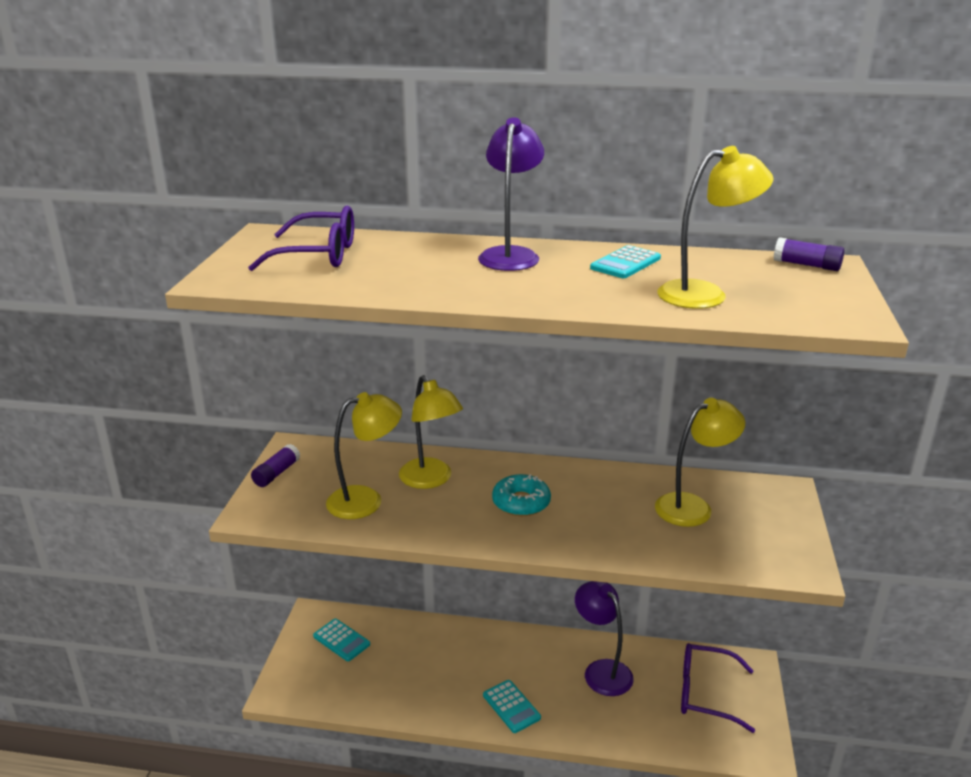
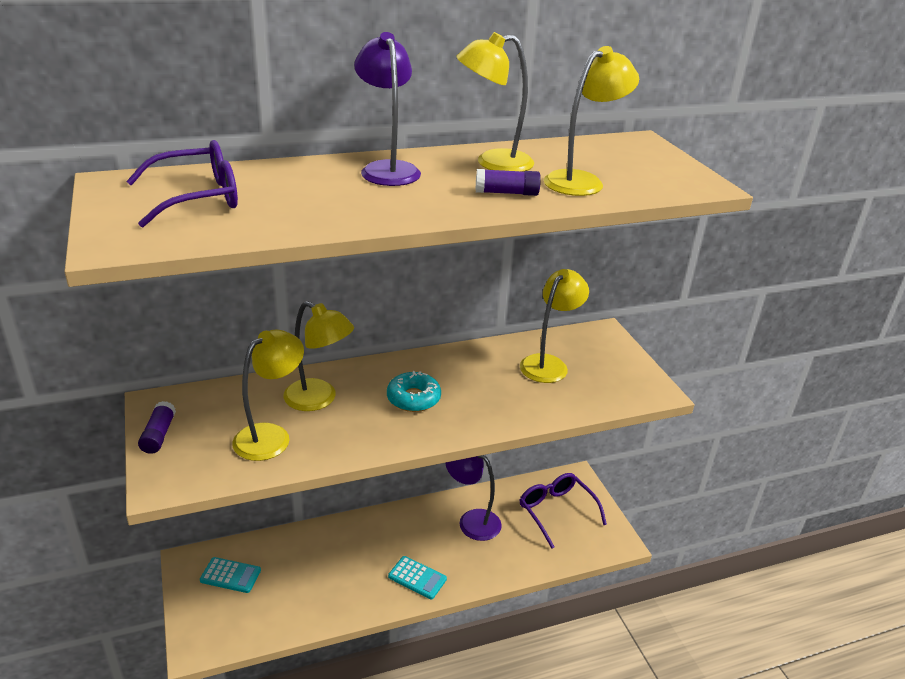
camera: 30 degrees left, 5 degrees up
turquoise calculator [590,245,661,278] -> yellow lamp [456,32,534,172]
purple glasses [681,643,755,733] -> purple glasses turned 75 degrees clockwise [520,473,607,549]
purple glue stick [773,237,845,271] -> purple glue stick moved to [476,169,541,196]

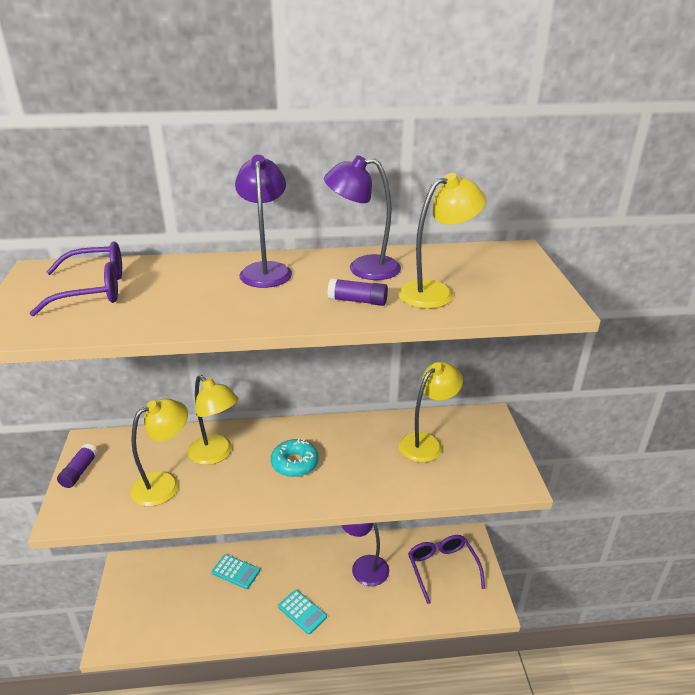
camera: 15 degrees right, 0 degrees up
turquoise calculator [200,557,261,593] -> turquoise calculator moved to [212,554,260,589]
yellow lamp [456,32,534,172] -> purple lamp [324,155,401,280]

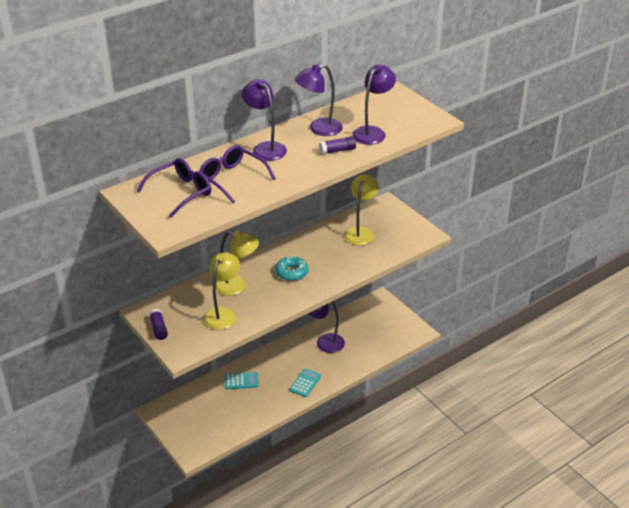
camera: 30 degrees left, 5 degrees up
turquoise calculator [278,590,327,634] -> turquoise calculator turned 75 degrees counterclockwise [290,369,321,397]
yellow lamp [398,173,487,309] -> purple lamp [352,65,396,145]
purple glasses [408,535,485,604] -> purple glasses moved to [199,145,276,204]

